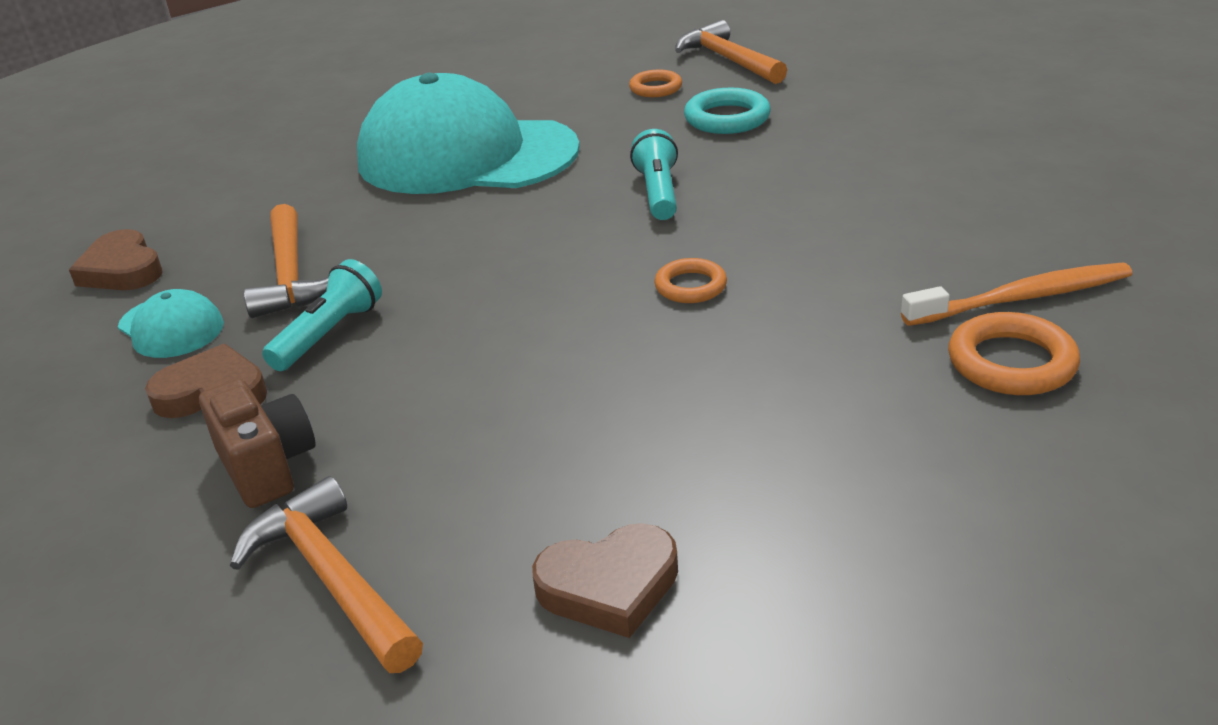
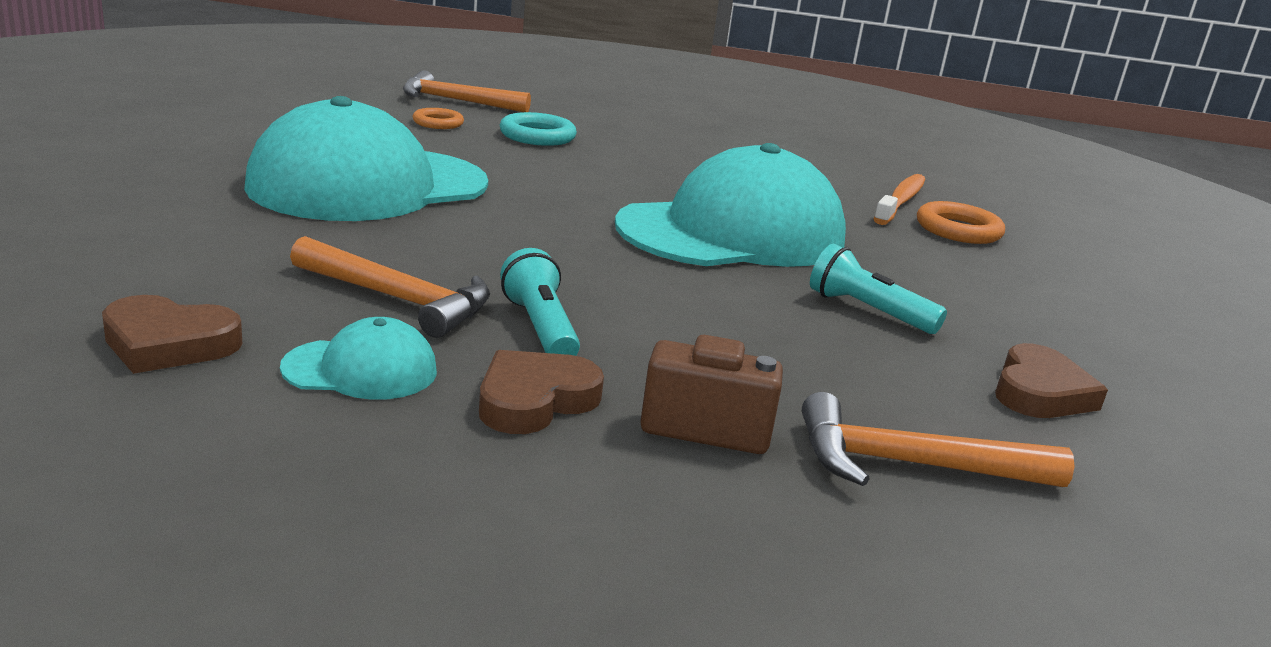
camera: 55 degrees left, 10 degrees down
turquoise flashlight [630,129,678,220] -> turquoise flashlight moved to [810,244,947,334]
orange ring [654,258,727,303] -> turquoise cap [615,143,846,267]

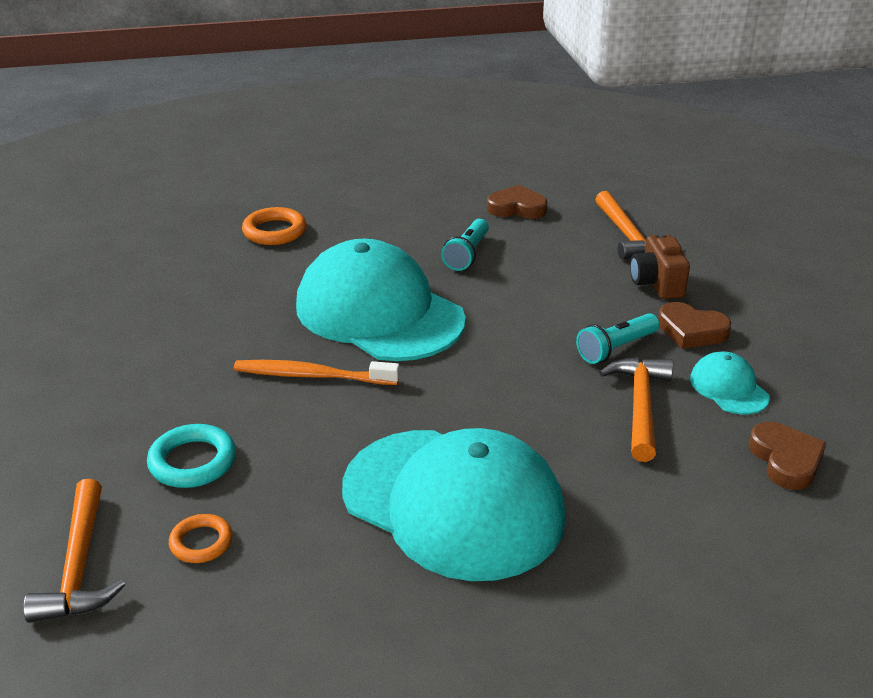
camera: 105 degrees left, 10 degrees up
orange toothbrush [874,174,925,225] -> orange toothbrush moved to [234,360,400,385]

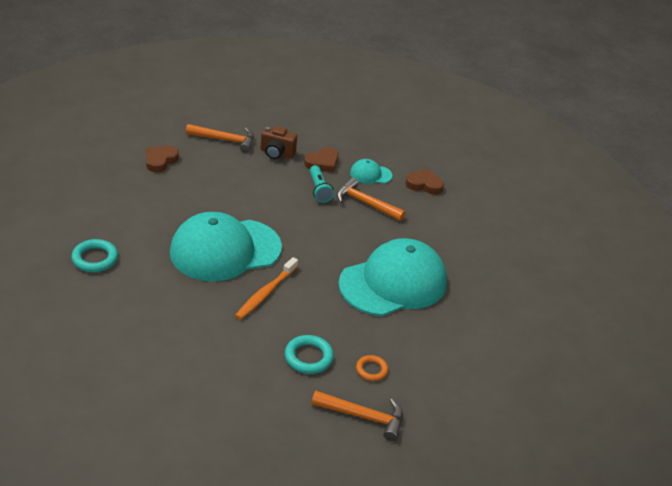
camera: 70 degrees left, 5 degrees up
orange ring [242,207,307,245] -> turquoise ring [71,239,118,272]
turquoise flashlight [441,219,489,271] -> none

